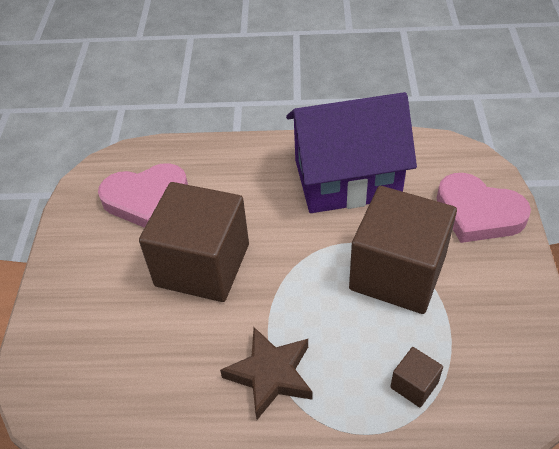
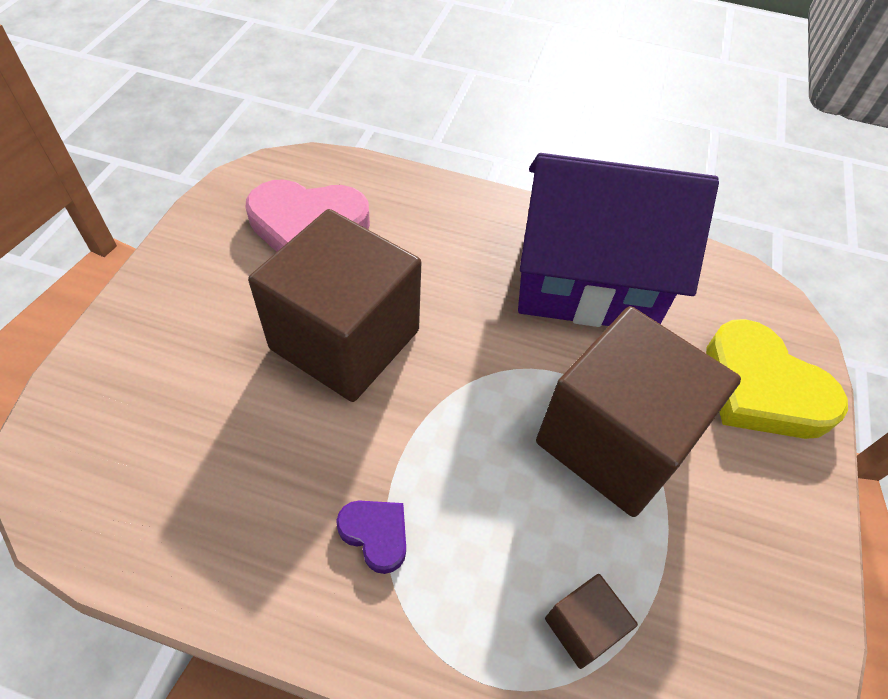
camera: 10 degrees right, 5 degrees up
brown star [220,327,313,420] -> purple heart [336,501,406,574]
pink heart [437,173,531,243] -> yellow heart [706,319,848,439]

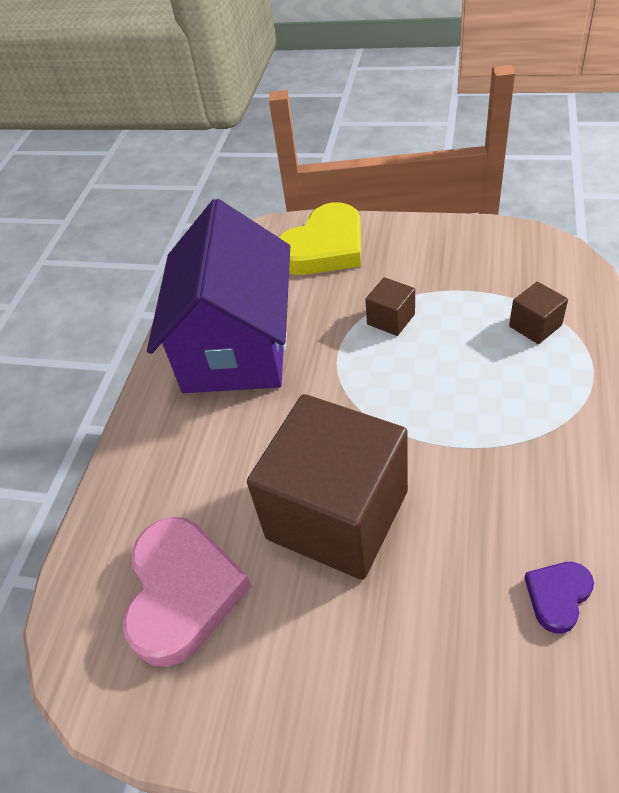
camera: 85 degrees left, 5 degrees down
purple heart [336,501,406,574] -> purple heart moved to [524,562,594,633]
brown cube [536,306,741,517] -> brown cube [365,277,415,336], size x0.40

